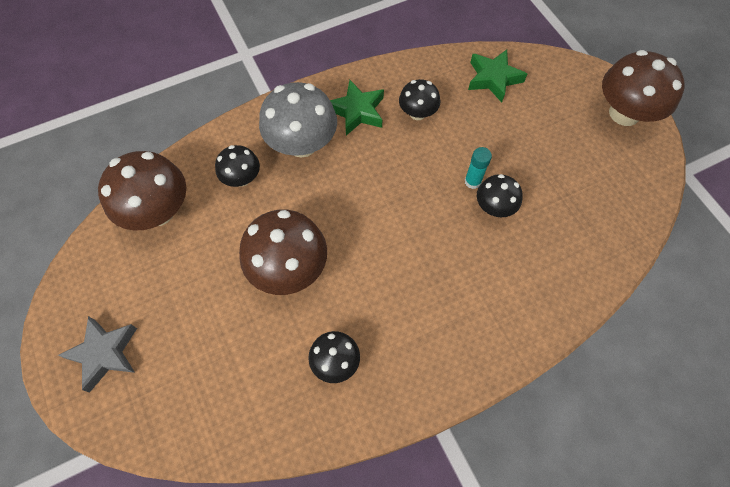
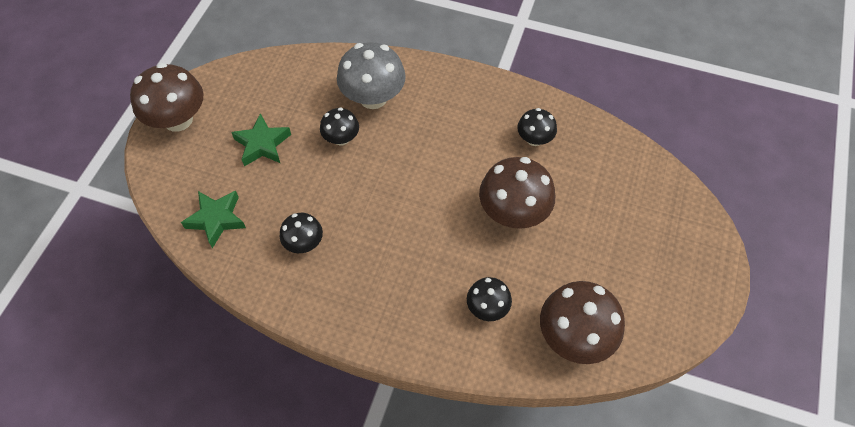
camera: 135 degrees left, 5 degrees down
grey star [58,316,137,393] -> none
grey mushroom [259,82,337,158] -> grey mushroom moved to [337,42,406,109]
green star [330,80,384,135] -> green star moved to [231,113,291,167]
turquoise glue stick [464,147,492,189] -> none

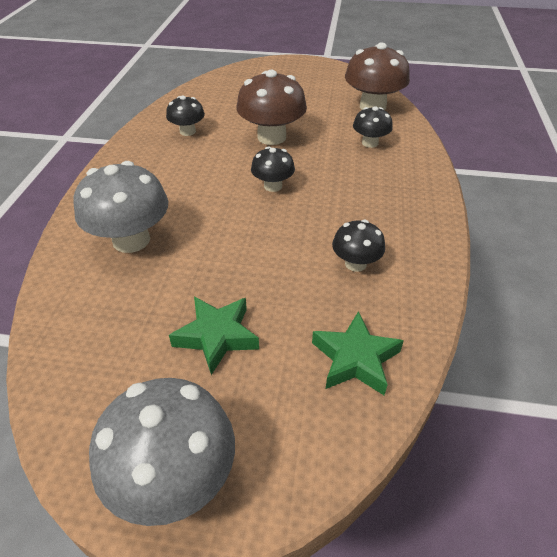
camera: 100 degrees left, 15 degrees down
brown mushroom [130,63,203,132] -> grey mushroom [89,378,235,526]
black mushroom [320,107,359,146] -> black mushroom moved to [251,147,295,192]

